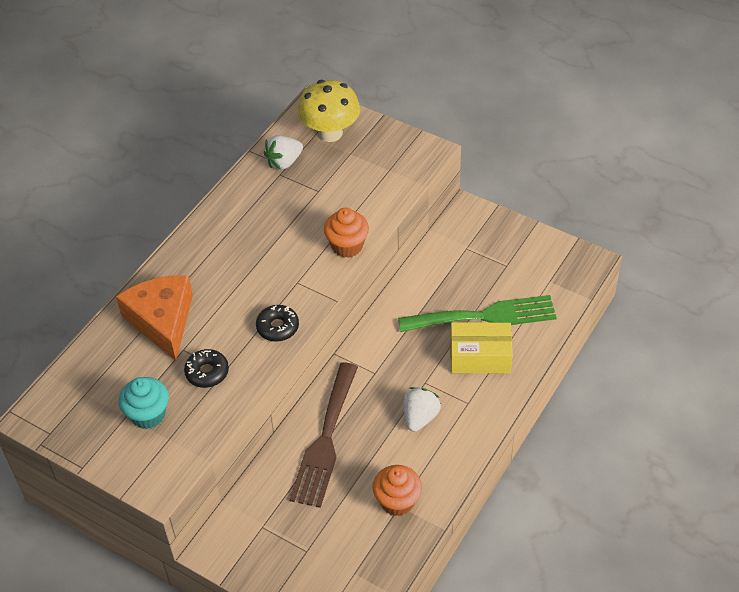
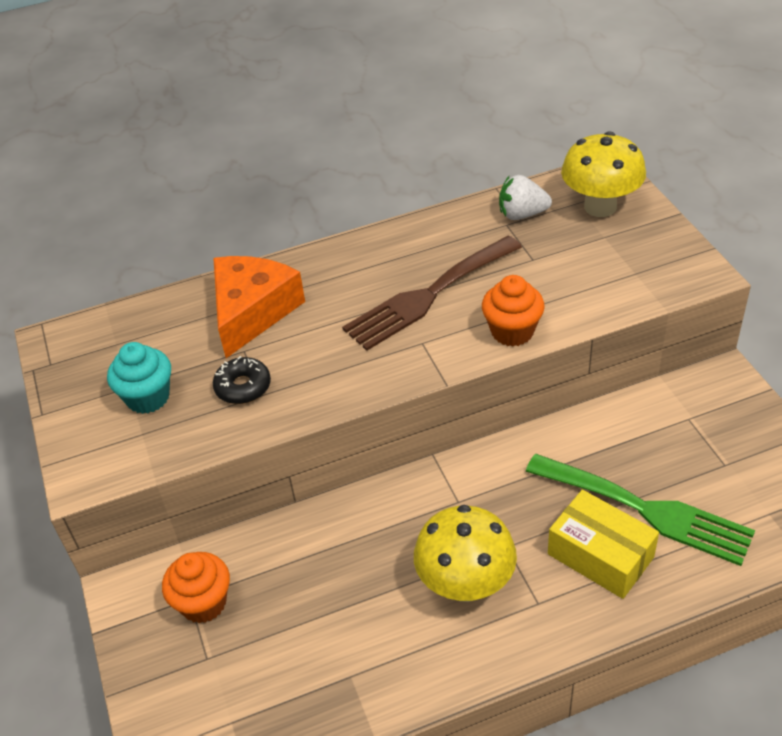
camera: 40 degrees right, 5 degrees down
black donut [256,305,299,342] -> none
brown fork [289,362,358,508] -> brown fork moved to [342,236,522,351]
orange cupcake [372,465,422,516] -> orange cupcake moved to [162,552,230,623]
white strawberry [404,387,441,432] -> yellow mushroom [414,505,517,602]

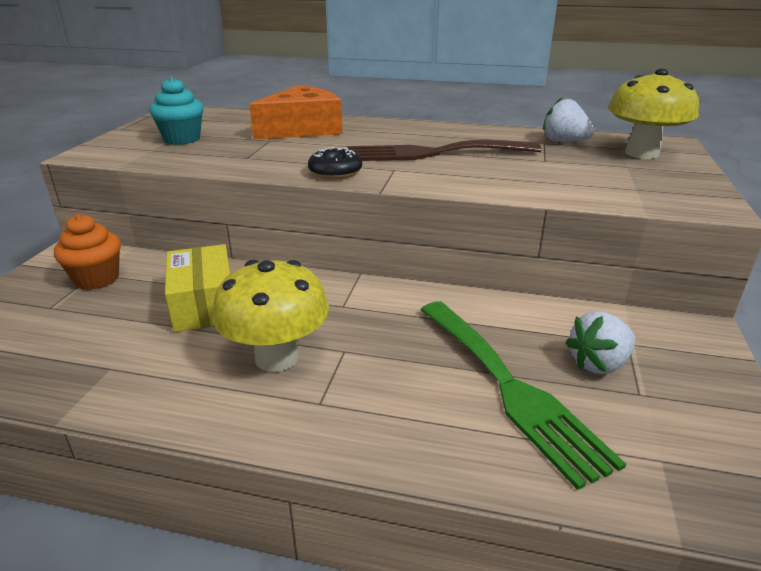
camera: 30 degrees right, 15 degrees down
black donut [213,356,271,404] -> black donut moved to [308,147,362,179]
orange cupcake [482,275,545,347] -> none
yellow box [548,490,659,599] -> yellow box moved to [165,244,230,332]
none -> white strawberry [565,311,636,374]

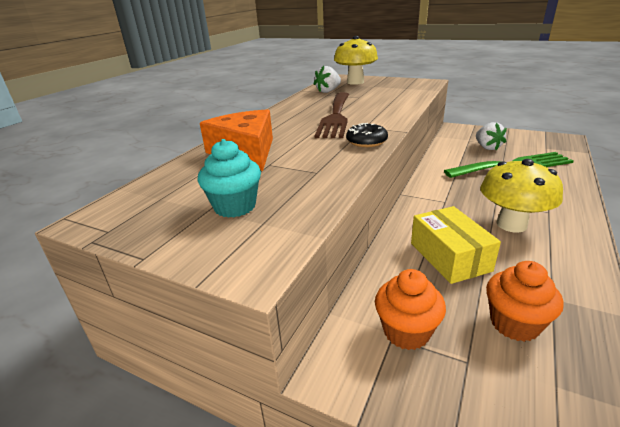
camera: 75 degrees left, 0 degrees up
yellow box [165,244,230,332] -> yellow box turned 75 degrees clockwise [411,206,501,284]
none -> orange cupcake [486,261,563,342]

